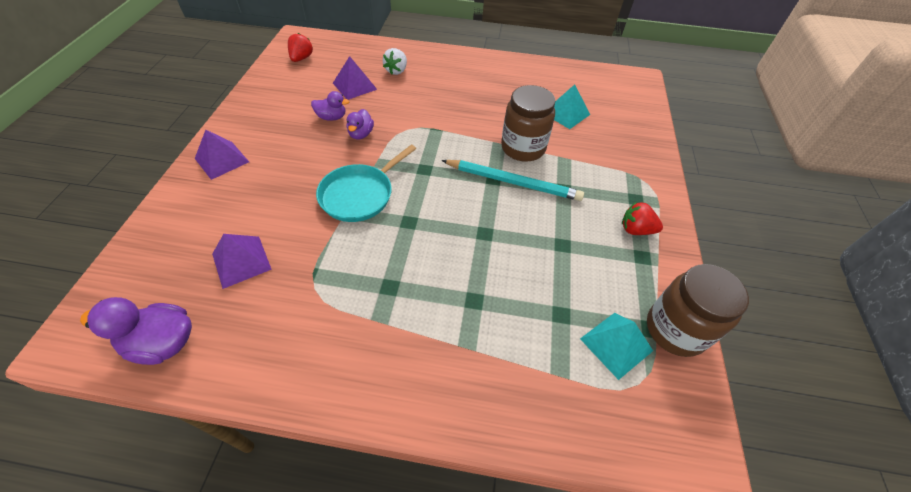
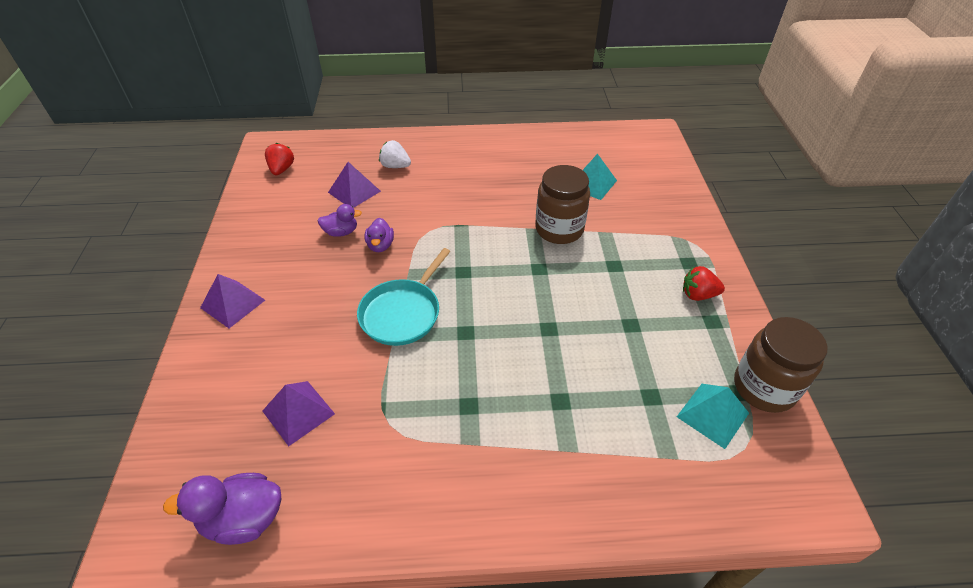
camera: 10 degrees left, 5 degrees down
white strawberry [383,48,407,75] -> white strawberry turned 105 degrees clockwise [379,140,411,168]
turquoise pencil [441,160,584,201] -> none

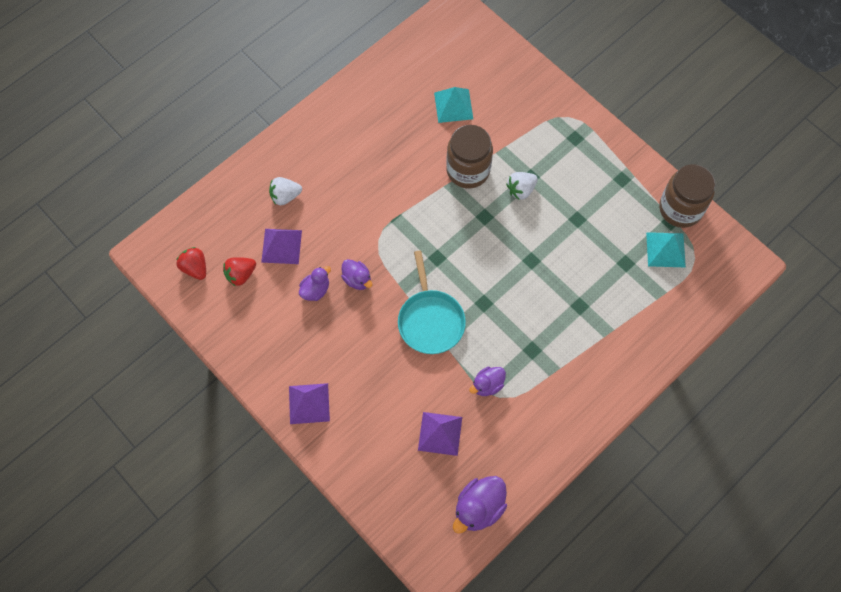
camera: 40 degrees left, 20 degrees up
red strawberry [683,266,725,301] -> red strawberry moved to [223,257,256,286]
none -> purple duck [469,367,506,396]
none -> white strawberry [506,172,538,200]

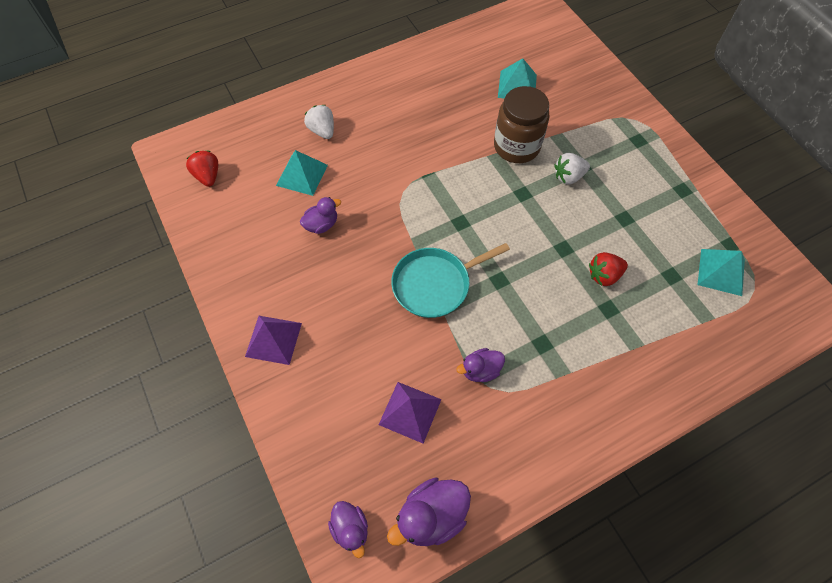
camera: 15 degrees right, 5 degrees down
red strawberry [223,257,256,286] -> red strawberry moved to [589,252,628,286]
purple pyramid [261,229,302,264] -> turquoise pyramid [276,150,328,196]
white strawberry [269,177,302,205] -> white strawberry turned 60 degrees clockwise [304,105,334,139]
purple duck [341,259,372,290] -> purple duck moved to [328,501,368,558]
turquoise pan [398,251,466,354] -> turquoise pan turned 60 degrees clockwise [391,243,510,318]
brown jar [659,164,715,228] -> none

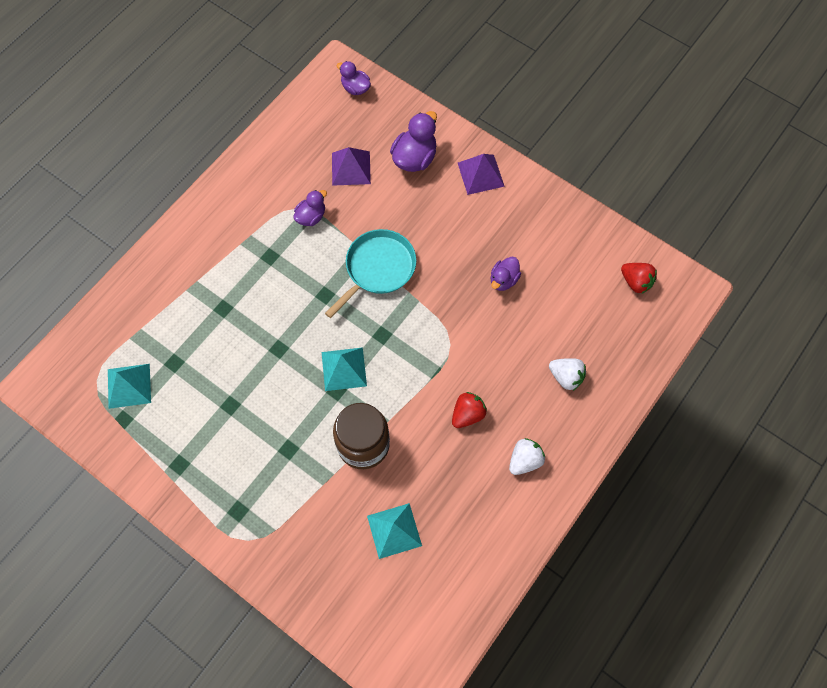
camera: 155 degrees right, 5 degrees up
turquoise pyramid [276,150,328,196] -> turquoise pyramid moved to [322,347,367,391]
purple duck [387,477,471,546] -> purple duck moved to [390,111,437,172]
white strawberry [554,153,590,184] -> white strawberry moved to [509,438,545,475]
red strawberry [589,252,628,286] -> red strawberry moved to [452,392,487,428]

